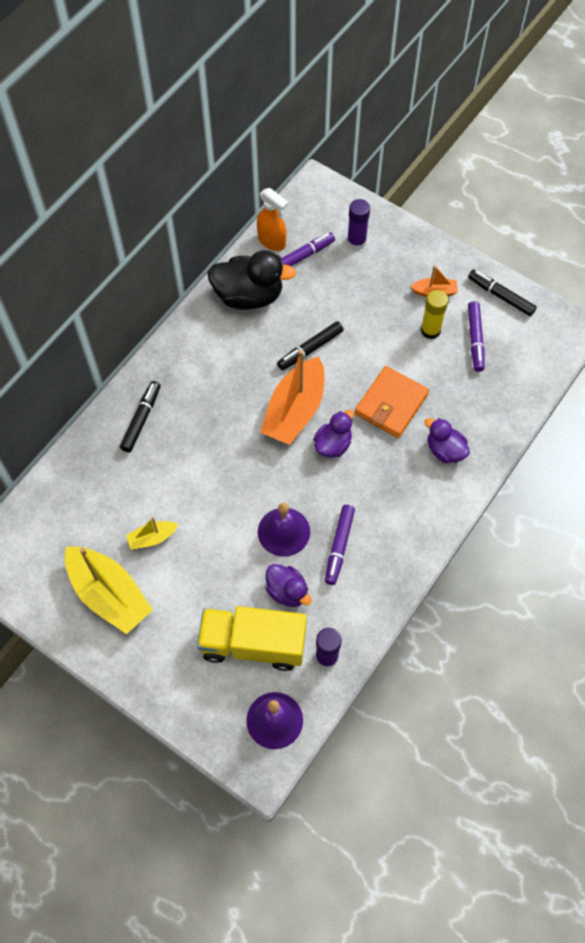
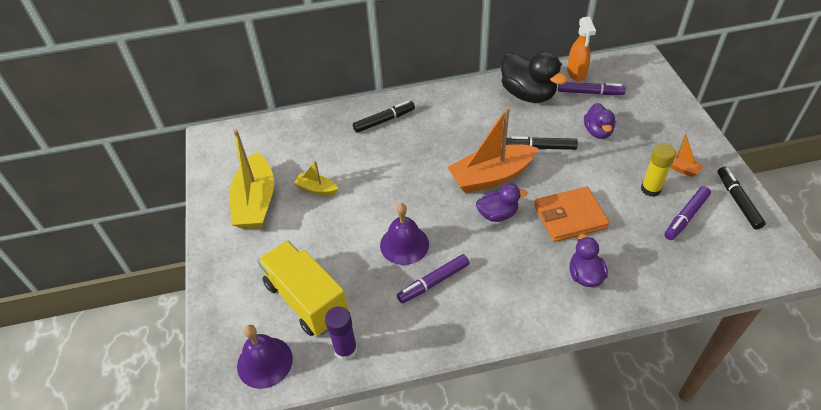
camera: 45 degrees right, 15 degrees down
purple duck [266,564,312,607] -> purple duck moved to [584,103,615,139]
purple glue stick [347,199,370,250] -> none

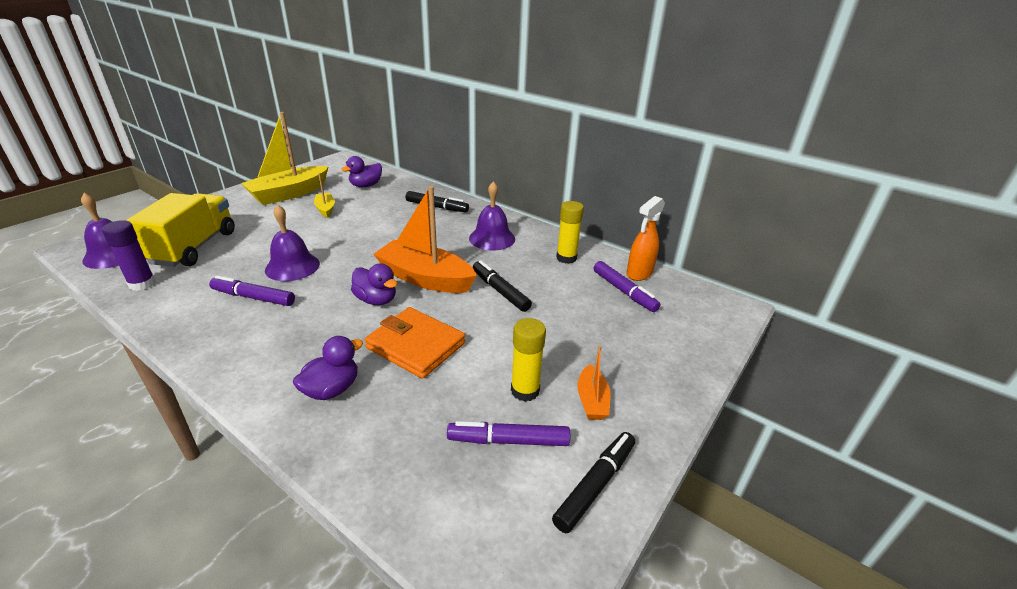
camera: 45 degrees right, 15 degrees down
black duck [501,51,567,103] -> yellow glue stick [556,201,584,264]
purple duck [584,103,615,139] -> purple duck moved to [342,156,382,187]
none -> purple bell [469,181,515,250]

